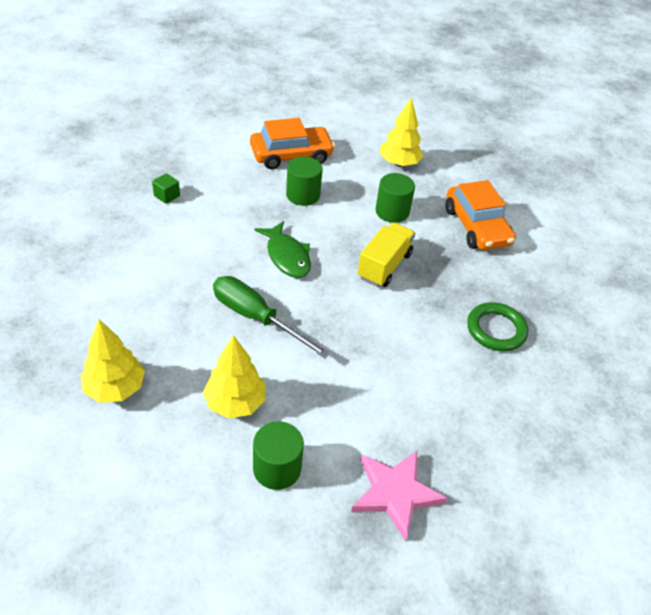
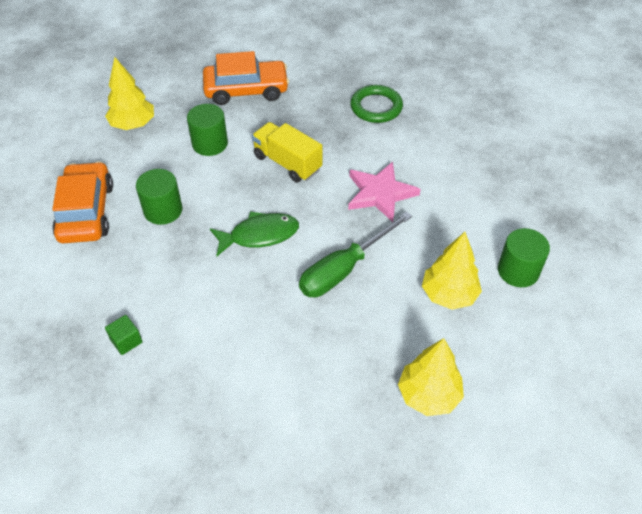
camera: 75 degrees left, 5 degrees up
pink star [351,451,447,541] -> pink star moved to [348,162,421,222]

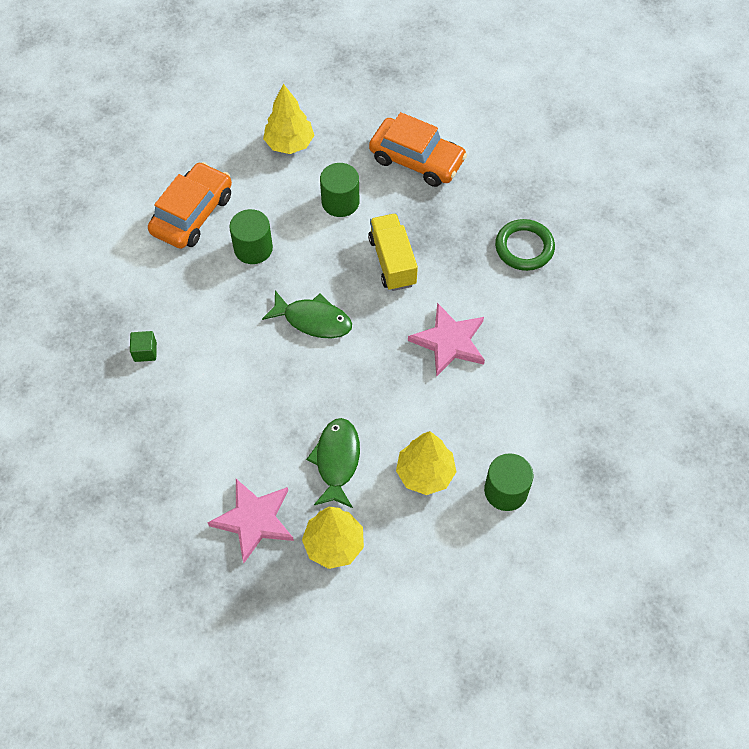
camera: 35 degrees right, 10 degrees up
green screwdriver [299,211,412,297] -> none
none -> pink star [208,479,294,563]
none -> green fish [306,418,360,508]

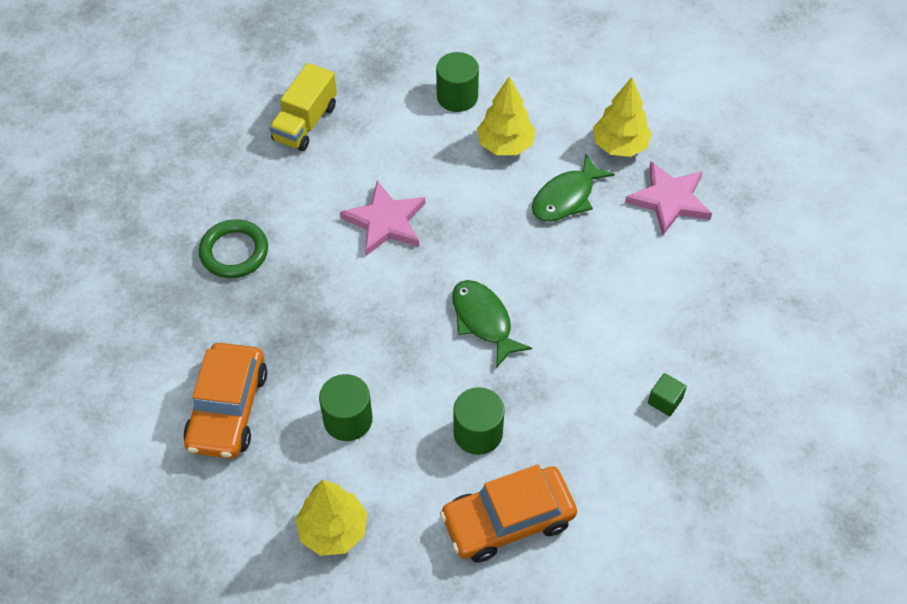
camera: 140 degrees left, 5 degrees down
yellow truck [368,213,418,291] -> yellow truck moved to [269,63,337,151]
orange car [369,112,467,187] -> orange car turned 150 degrees counterclockwise [183,343,267,459]

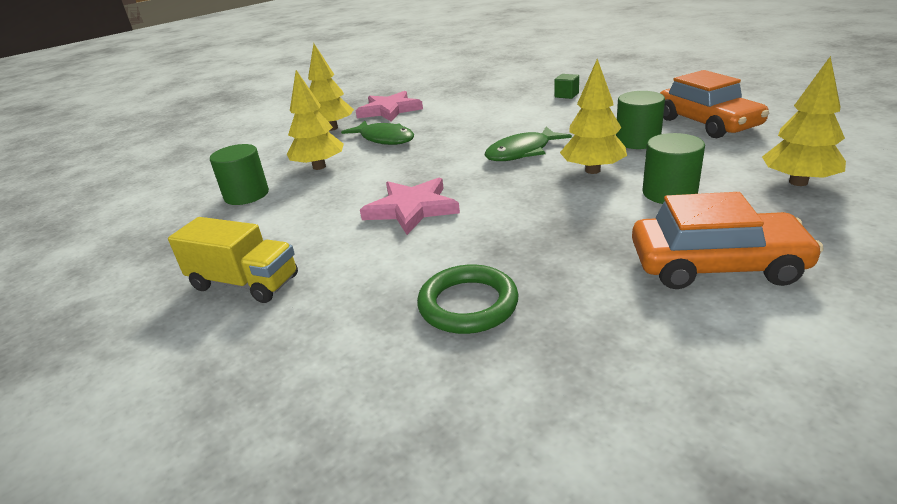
camera: 90 degrees left, 25 degrees down
none -> yellow tree [560,59,627,174]

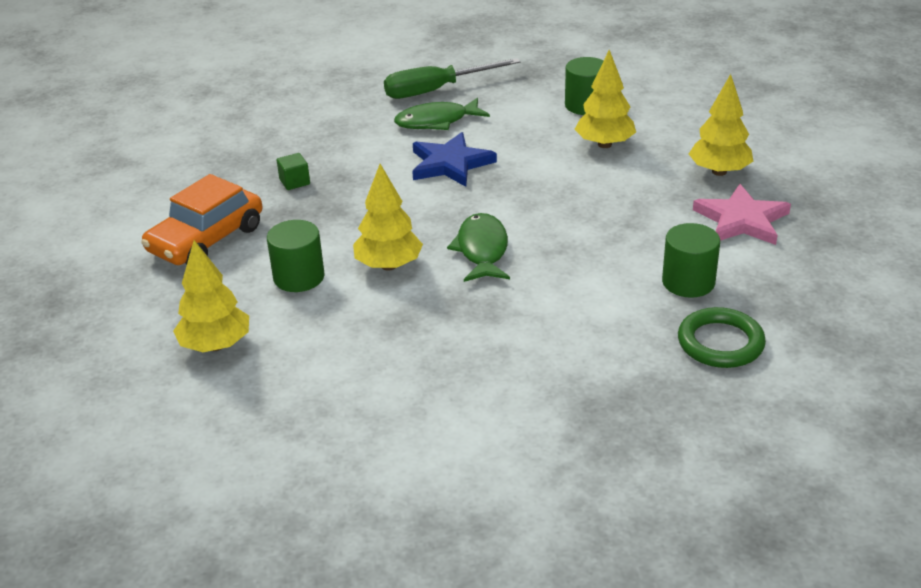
camera: 120 degrees right, 5 degrees up
yellow truck [168,217,298,303] -> green screwdriver [384,58,521,99]
green fish [341,121,414,145] -> green fish moved to [394,98,490,130]
pink star [360,178,460,235] -> blue star [412,132,497,187]
green ring [417,265,519,334] -> green ring moved to [678,307,766,368]
green cube [555,74,579,99] -> green cube moved to [277,153,310,190]
green cylinder [616,91,665,149] -> green cylinder moved to [662,223,720,298]
orange car [660,70,769,138] -> none

